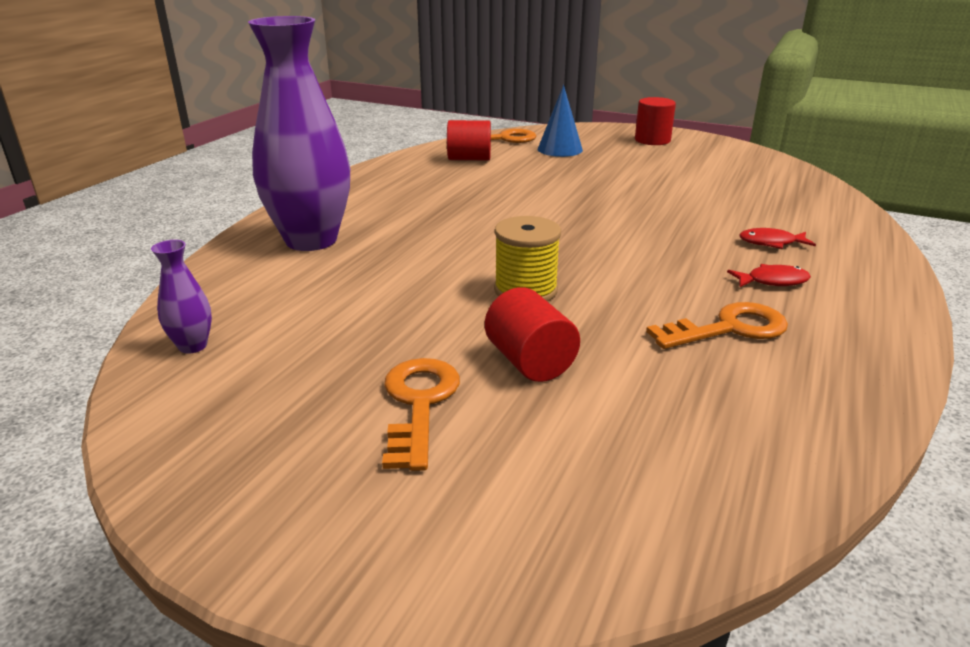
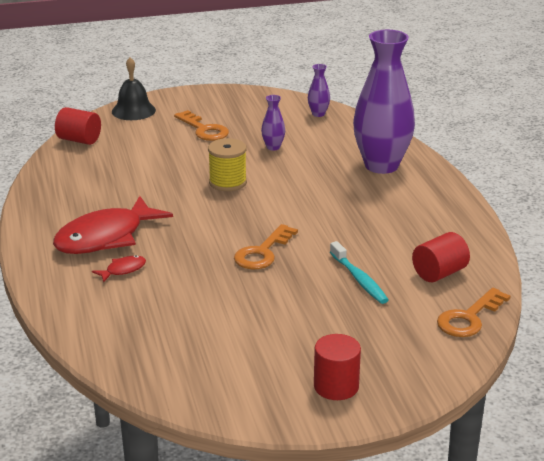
camera: 140 degrees right, 0 degrees up
red cylinder [485,287,580,382] -> red cylinder moved to [55,107,101,145]
blue cone [538,85,583,157] -> none
orange key [646,302,788,349] -> orange key moved to [234,224,298,269]
red fish [727,264,811,287] -> red fish [53,196,173,254], size x2.41
none -> black bell [112,57,156,120]
none -> purple vase [261,95,285,151]
none -> turquoise toothbrush [330,241,389,304]

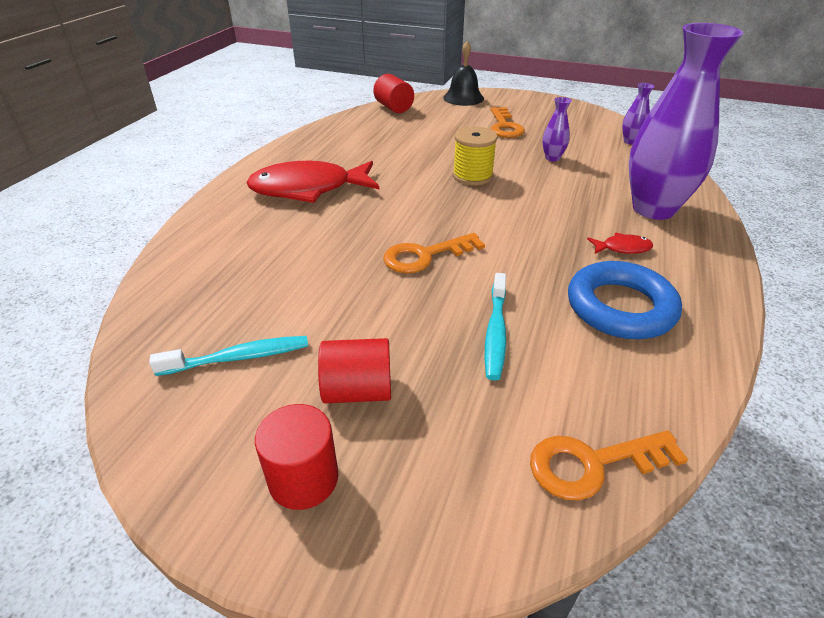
camera: 35 degrees right, 10 degrees up
red fish [92,255,146,283] -> red fish moved to [587,233,653,254]
red cylinder [412,232,470,282] -> red cylinder moved to [318,338,391,403]
none -> turquoise toothbrush [149,336,308,376]
none -> blue ring [568,261,682,339]

